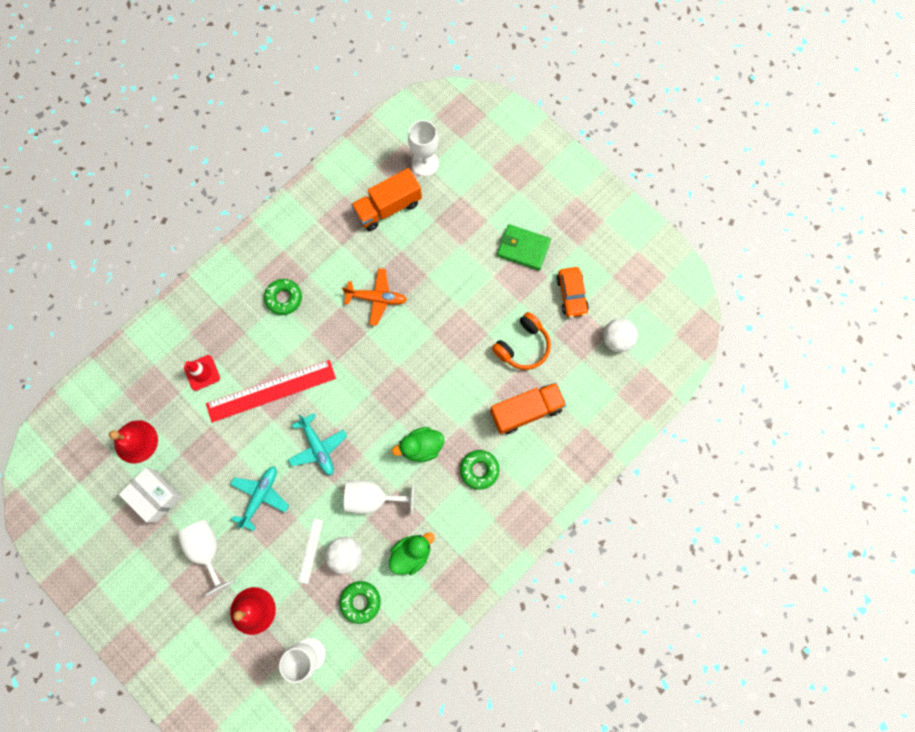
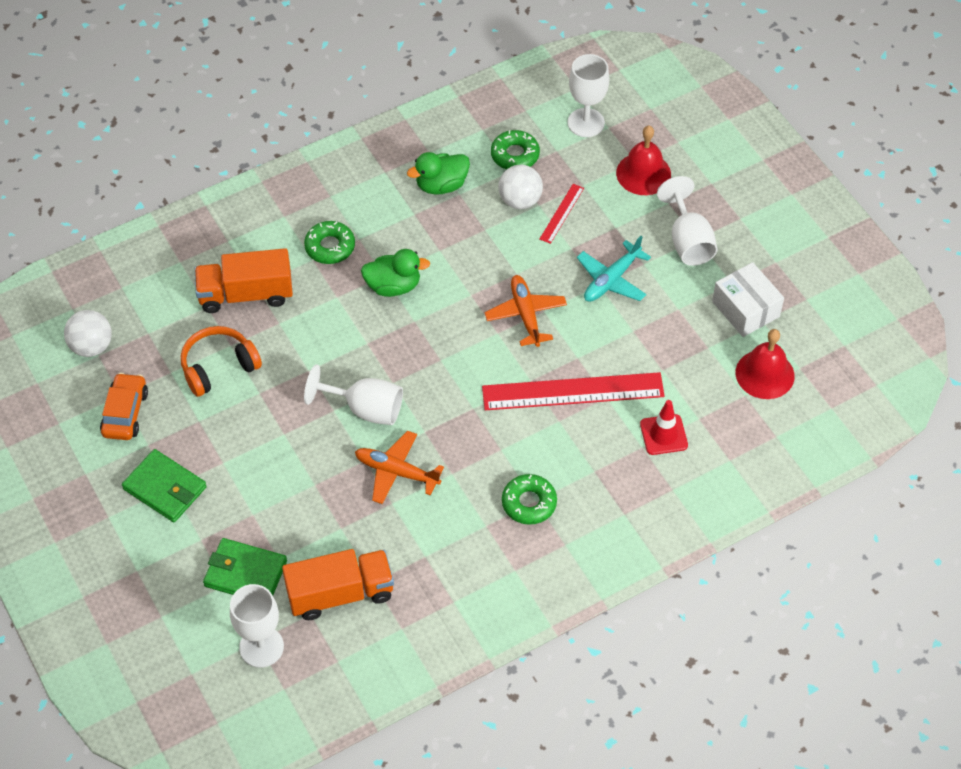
camera: 165 degrees left, 20 degrees down
turquoise plane [288,413,347,475] -> orange plane [485,275,567,347]
white ruler [298,519,323,584] -> red ruler [540,184,584,244]
white goblet [344,481,414,515] -> white goblet moved to [304,364,403,425]
none -> green wallet [203,538,287,596]

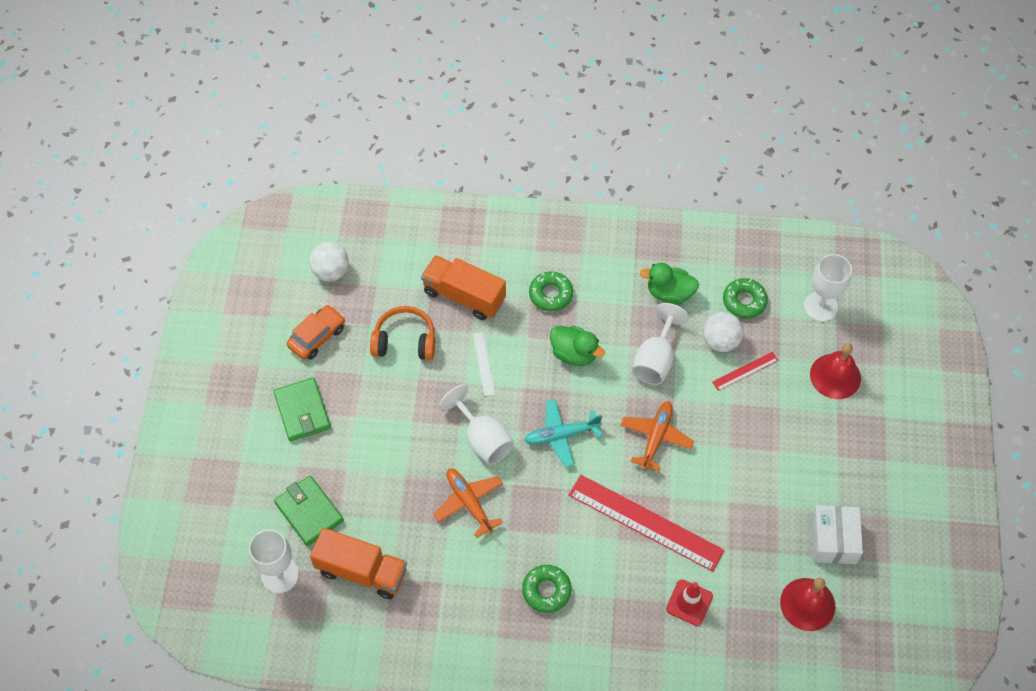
camera: 35 degrees right, 5 degrees up
turquoise plane [577,236,651,302] -> turquoise plane moved to [524,399,602,467]
white goblet [657,176,718,266] -> white goblet moved to [632,303,689,385]
none -> white ruler [473,332,496,396]

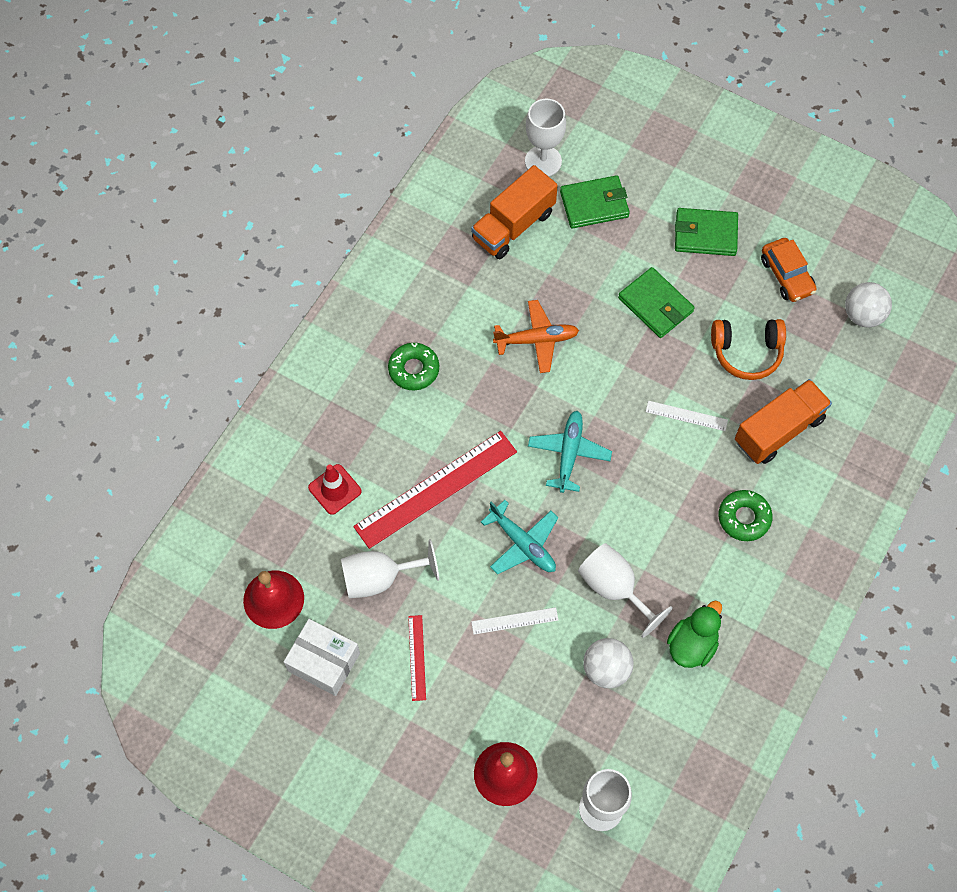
camera: 115 degrees right, 5 degrees up
orange headphones [370,306,435,360] -> orange headphones turned 60 degrees clockwise [711,319,786,380]
white goblet [439,384,514,465] -> white goblet moved to [341,539,439,598]
green duck [550,326,605,366] -> none
orange plane [621,401,694,471] -> turquoise plane [481,500,558,574]
red ruler [712,352,778,391] -> red ruler moved to [408,615,426,701]
green donut [723,278,768,319] -> none
none -> white ruler [471,607,558,635]
none -> green wallet [618,267,695,338]

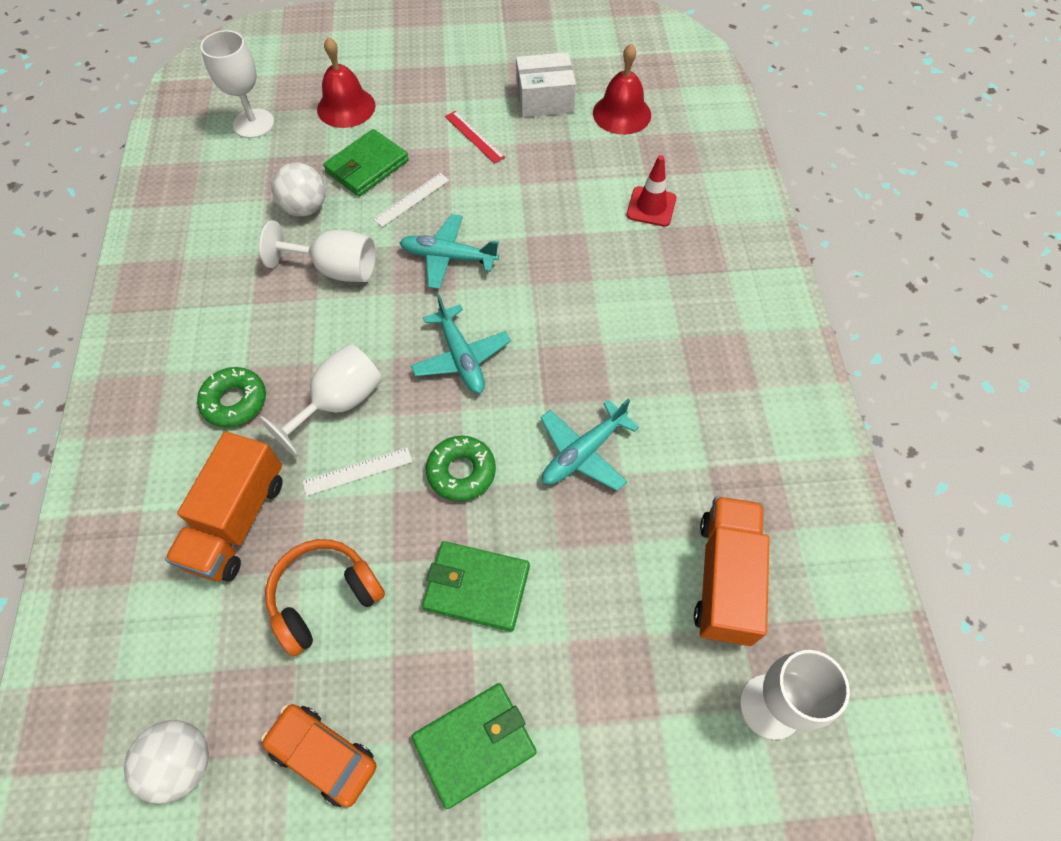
camera: 145 degrees right, 5 degrees down
white goblet [341,539,439,598] -> white goblet moved to [259,344,382,457]
red ruler [353,431,517,549] -> none
green donut [388,343,439,390] -> green donut moved to [426,436,496,501]
orange plane [493,300,579,373] -> turquoise plane [540,399,639,491]
green wallet [560,175,630,228] -> green wallet moved to [323,129,409,196]
green duck [667,600,722,668] -> none

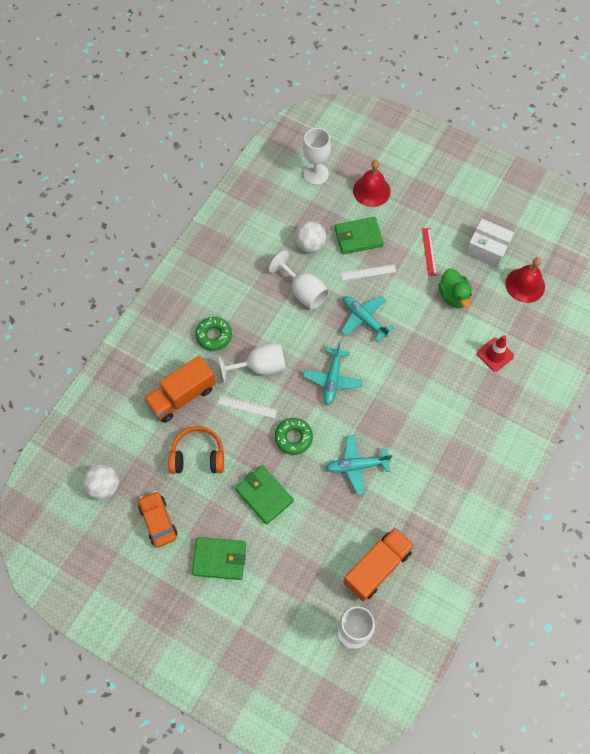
camera: 35 degrees right, 5 degrees up
none -> green duck [438,268,472,308]

